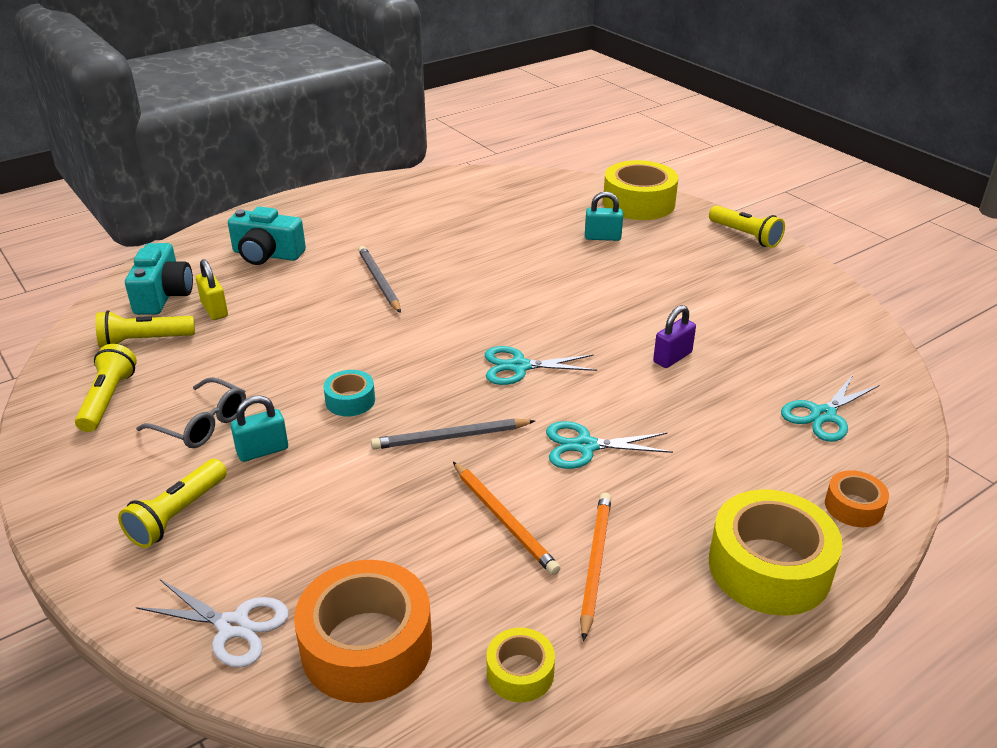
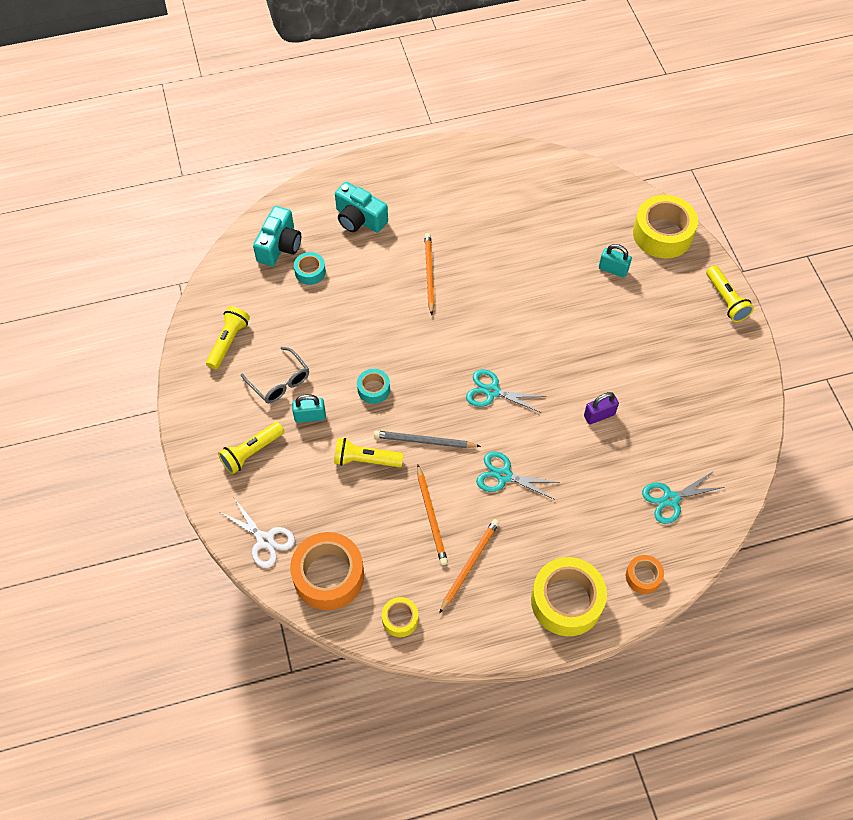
camera: 20 degrees right, 25 degrees up
yellow flashlight [96,311,195,347] -> yellow flashlight moved to [334,438,403,467]
yellow padlock [196,259,228,320] -> turquoise tape [294,252,326,285]
grey pencil [358,246,401,313] -> orange pencil [424,233,435,315]

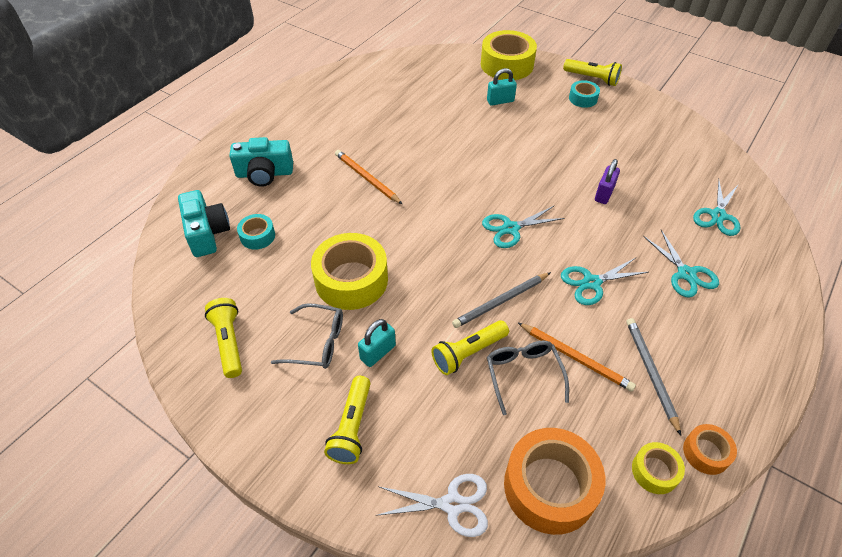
camera: 40 degrees left, 10 degrees down
turquoise tape [357,369,390,404] -> turquoise tape moved to [569,80,600,108]
orange pencil [439,519,499,614] -> grey pencil [626,318,681,435]
yellow tape [531,557,607,636] -> yellow tape moved to [311,233,388,310]
orange tape [626,555,664,594] -> orange tape moved to [683,424,737,475]
none -> grey glasses [487,341,569,415]
none -> turquoise scissors [643,230,719,298]

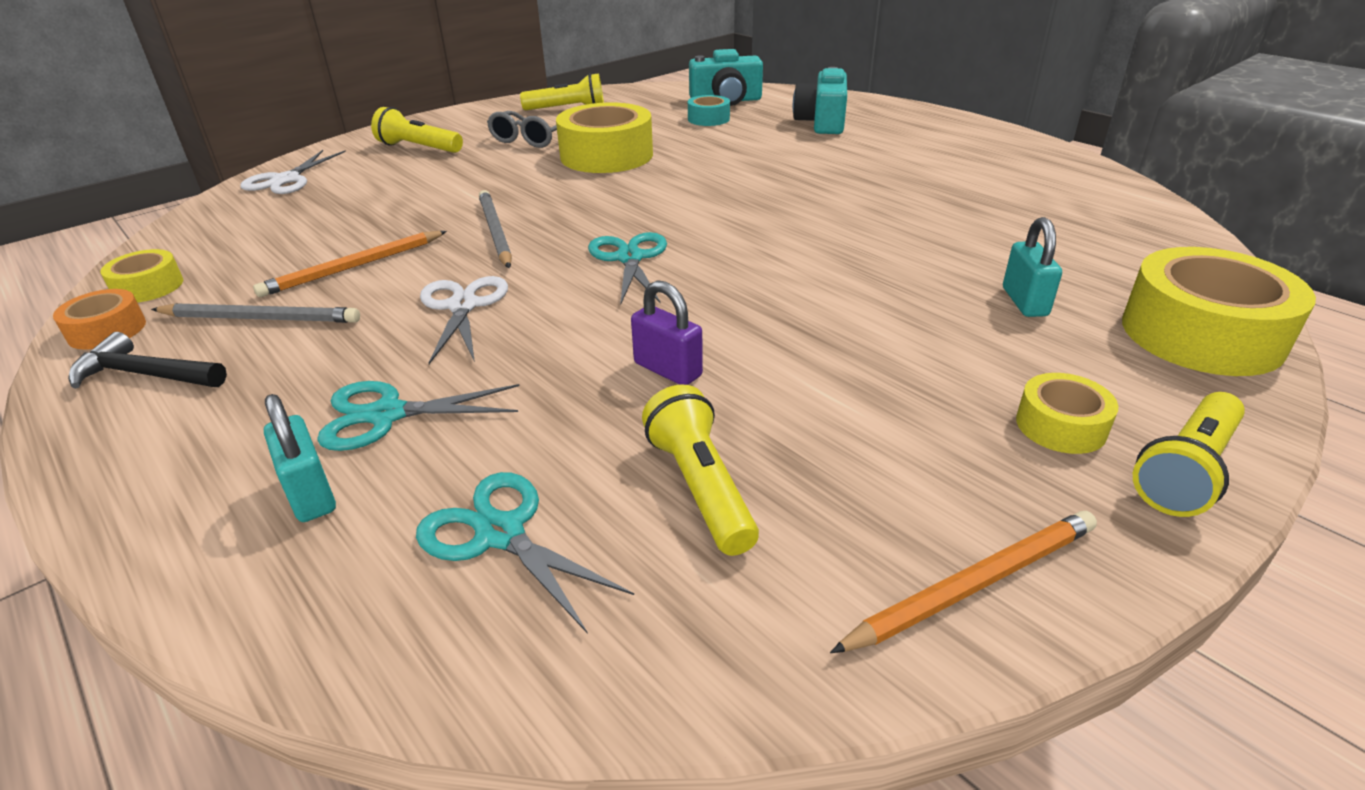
camera: 105 degrees right, 15 degrees down
orange pencil [335,150,402,204] -> orange pencil moved to [830,511,1097,653]
turquoise padlock [358,319,396,367] -> turquoise padlock moved to [264,394,336,522]
yellow flashlight [431,320,509,375] -> yellow flashlight moved to [642,384,759,556]
grey glasses [487,341,569,415] -> none
orange tape [504,428,605,535] -> none
turquoise scissors [561,258,649,305] -> white scissors [420,276,508,364]
turquoise tape [569,80,600,108] -> yellow tape [1016,373,1118,454]
none -> black hammer [68,332,227,389]

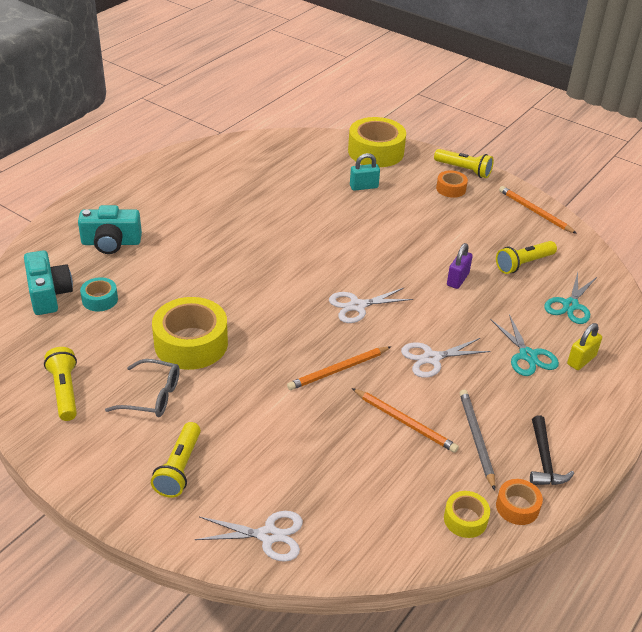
camera: 105 degrees left, 5 degrees up
turquoise padlock [264,394,336,522] -> yellow padlock [567,323,602,370]
grey pencil [479,190,512,268] -> orange pencil [287,346,392,390]
turquoise scissors [588,232,667,305] -> white scissors [329,287,413,323]
yellow tape [1016,373,1118,454] -> orange tape [436,170,468,198]

